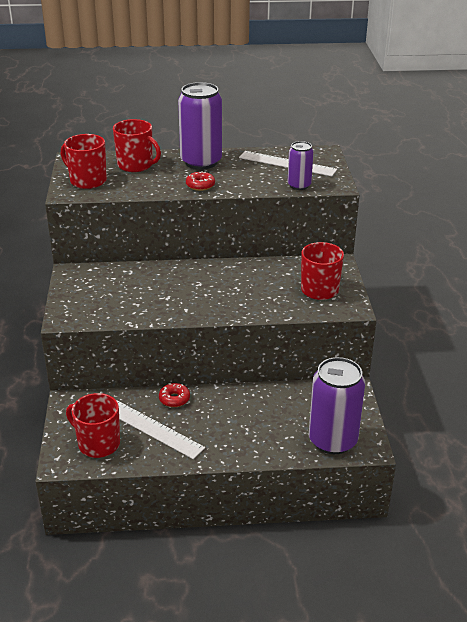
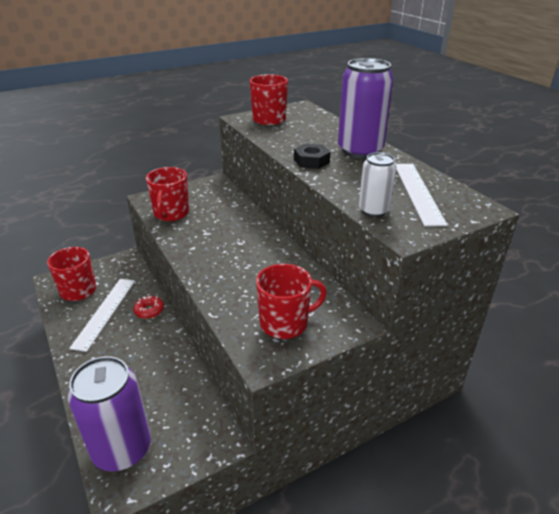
camera: 65 degrees right, 0 degrees up
red mug [113,119,161,172] -> red mug moved to [146,167,189,221]
red donut [186,171,215,191] -> black nut [294,144,330,169]
purple can [287,141,313,190] -> white can [359,152,397,217]

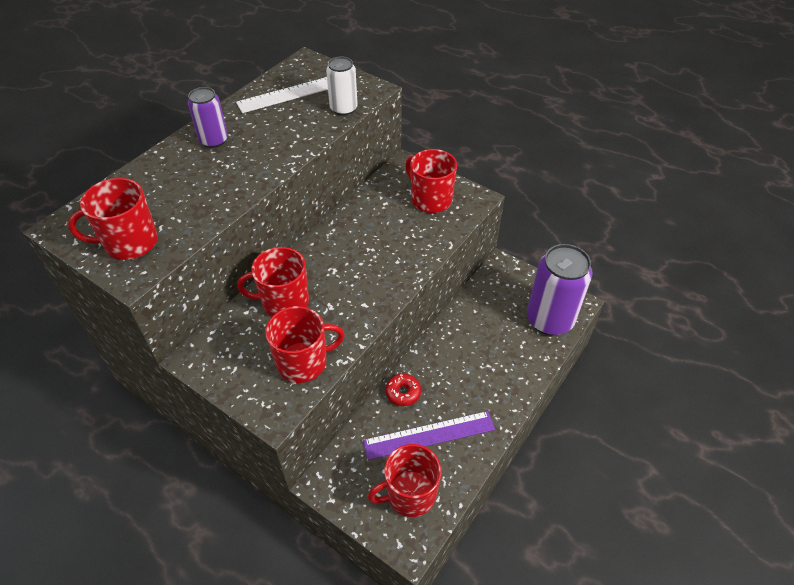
camera: 115 degrees left, 15 degrees up
white ruler [69,279,135,352] -> purple ruler [363,411,495,460]
black nut [294,144,330,169] -> none
purple can [338,58,394,158] -> purple can [188,87,228,148], size x0.54
none -> red mug [237,247,309,316]

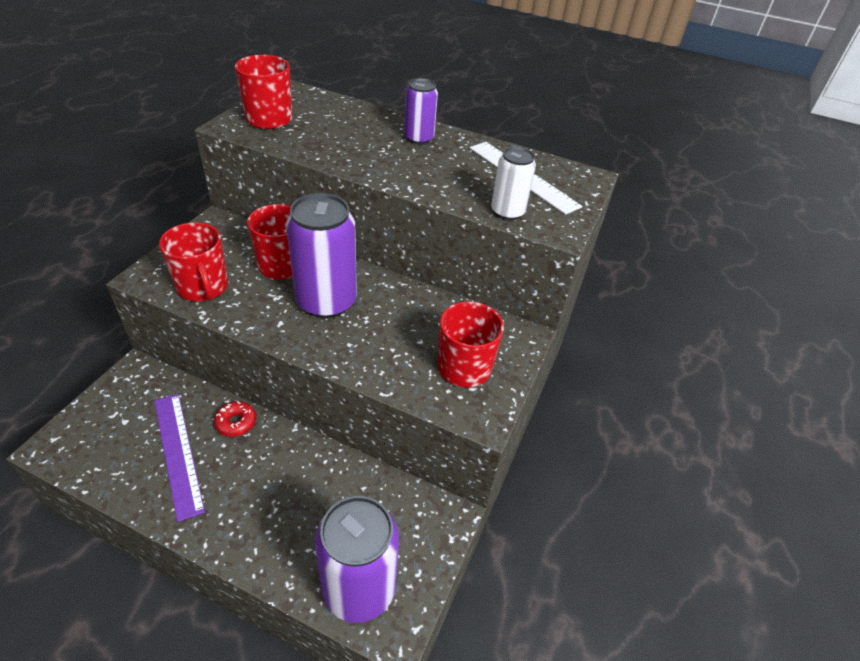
camera: 75 degrees right, 5 degrees down
red mug [368,444,442,517] -> none
none -> purple can [286,193,357,318]

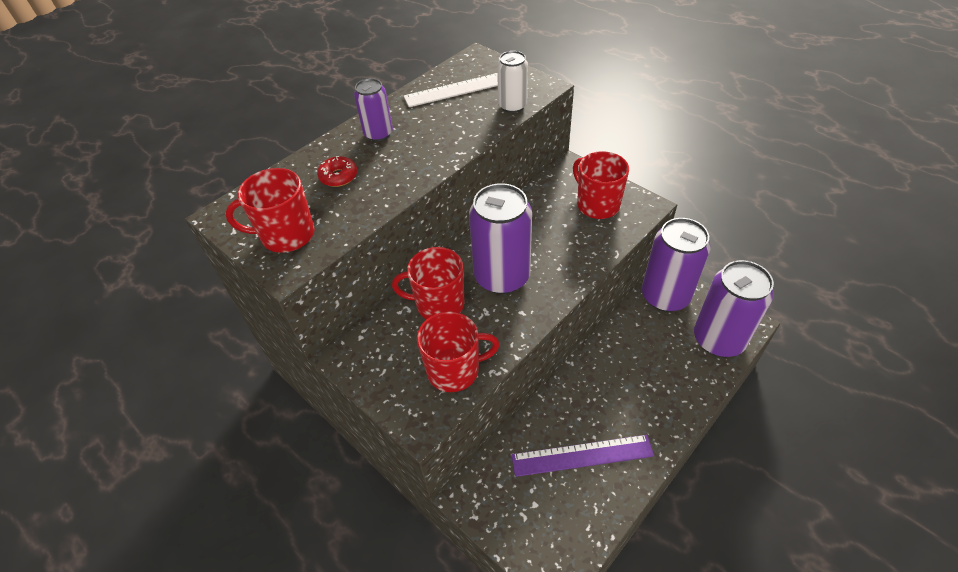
camera: 65 degrees left, 5 degrees up
red donut [214,401,256,437] -> red donut moved to [317,156,357,187]
none -> purple can [642,218,711,312]

